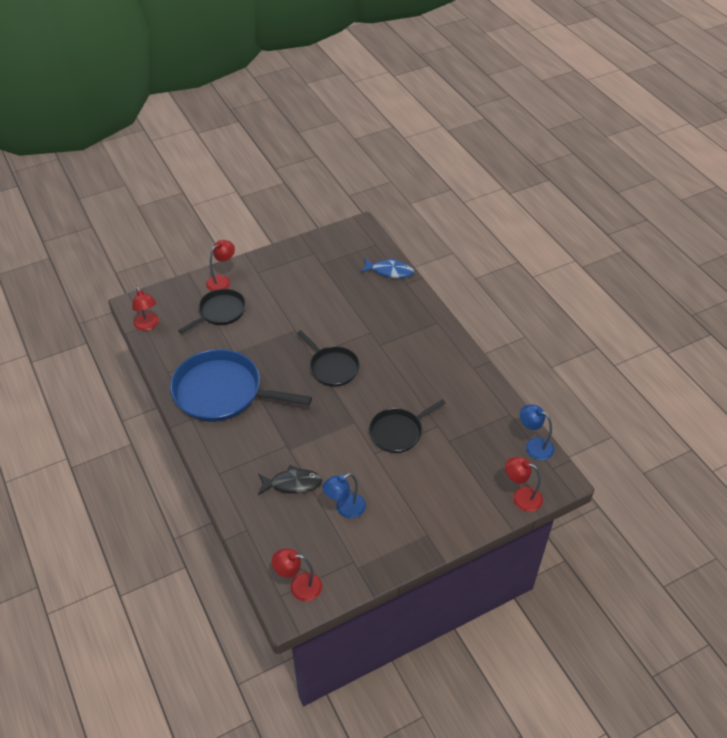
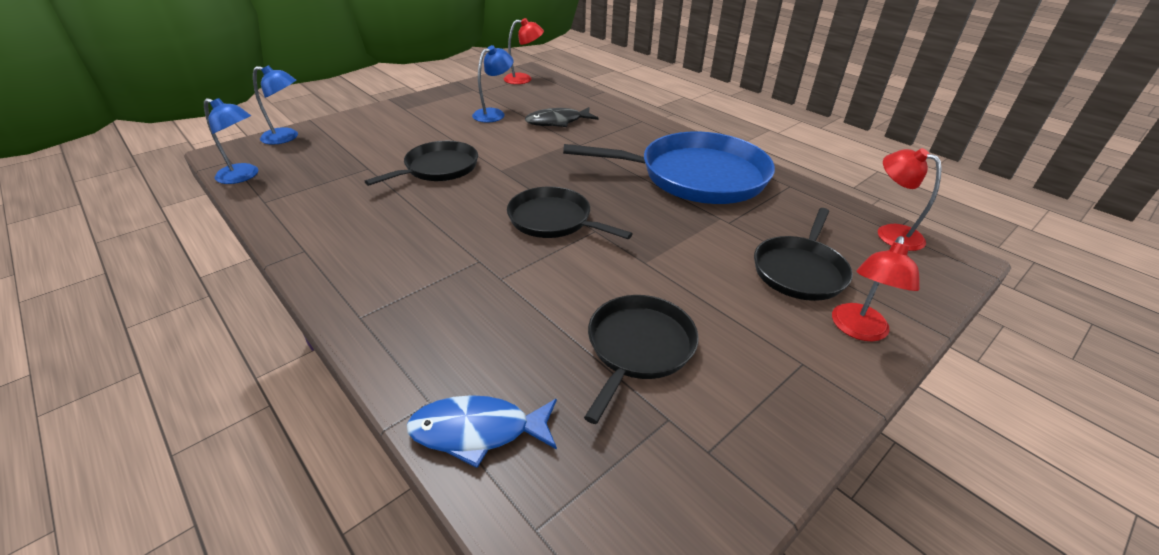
camera: 165 degrees right, 10 degrees down
red lamp [505,457,543,512] -> blue lamp [253,65,298,145]
none -> black pan [584,295,699,424]

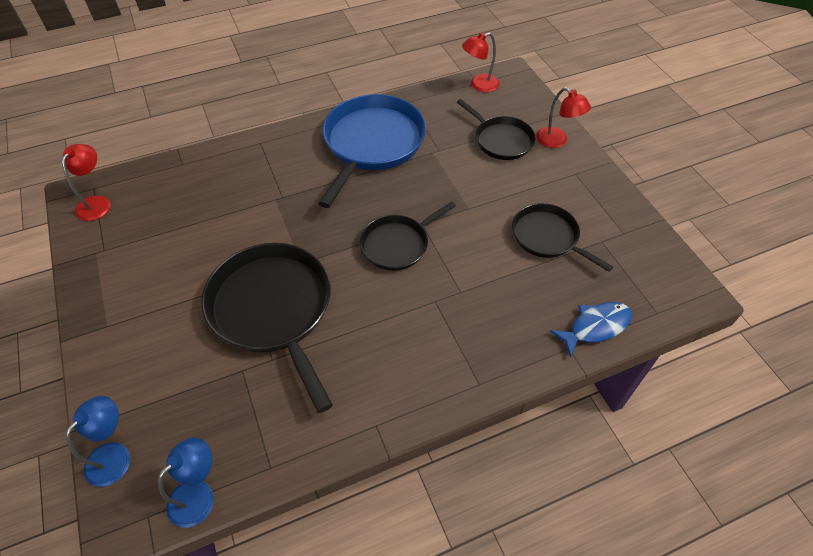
camera: 70 degrees left, 15 degrees up
black pan [364,141,478,186] -> black pan [201,243,333,413], size x1.73
blue fish [407,395,557,468] -> blue fish turned 135 degrees counterclockwise [550,302,632,358]
blue lamp [472,45,513,122] -> none
black fish [525,107,599,127] -> none

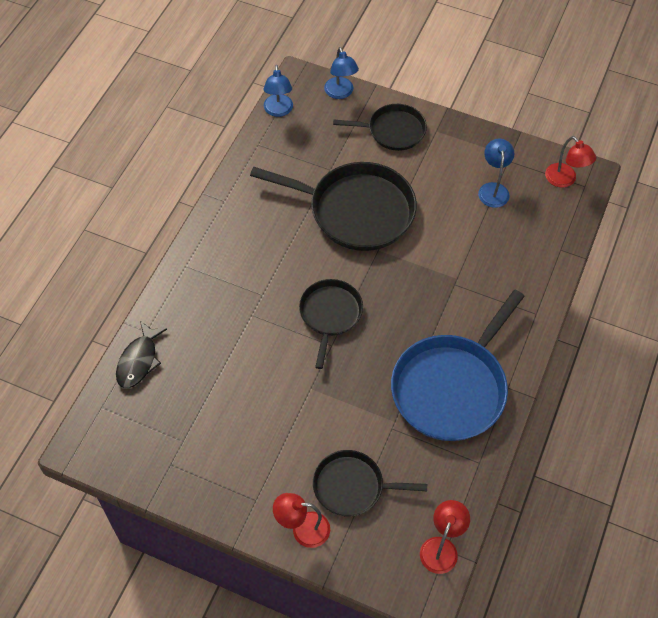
camera: 135 degrees right, 5 degrees up
blue pan [318,94,426,208] -> blue pan turned 60 degrees clockwise [391,290,525,441]
black pan [512,203,613,272] -> black pan moved to [333,104,427,151]
blue fish [550,302,632,358] -> black fish [116,321,167,388]
none -> blue lamp [478,139,515,208]

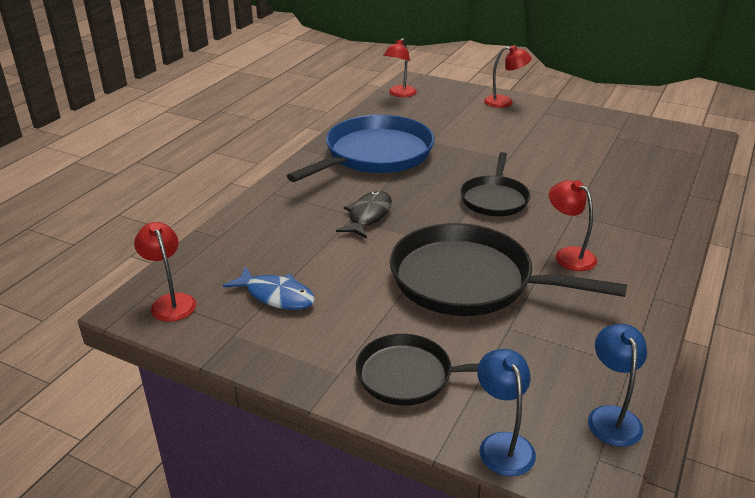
camera: 175 degrees left, 25 degrees down
black fish [116,321,167,388] -> black fish moved to [336,191,392,239]
black pan [313,450,427,516] -> none
blue lamp [478,139,515,208] -> blue fish [223,266,315,310]
none -> red lamp [549,180,597,271]

